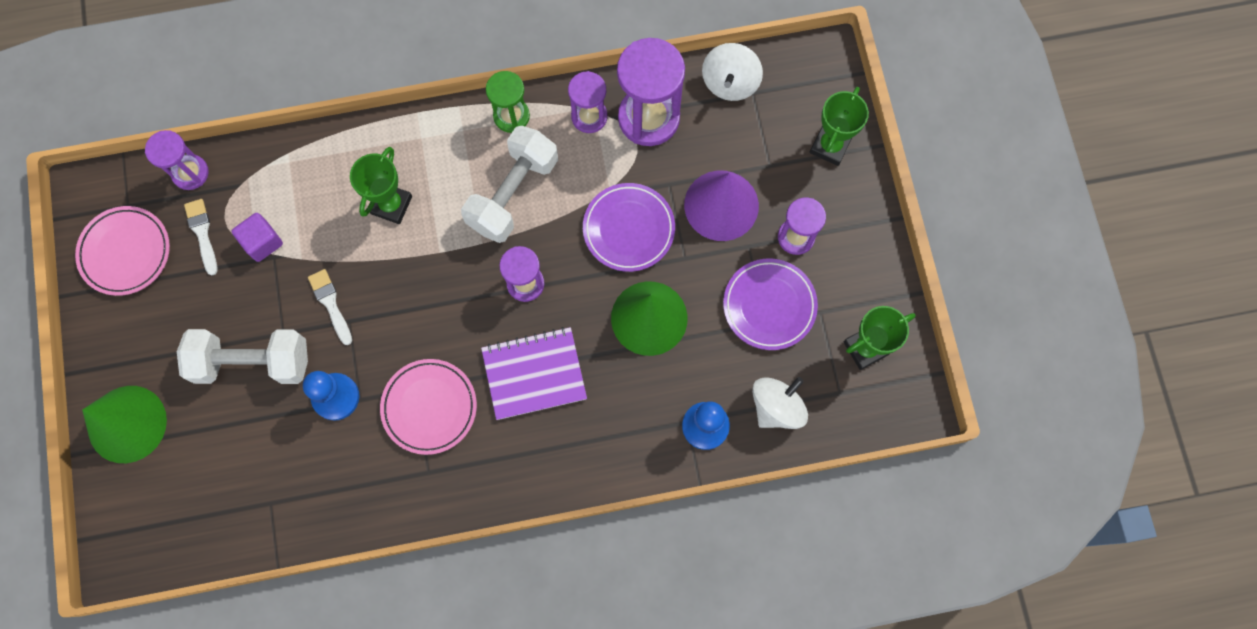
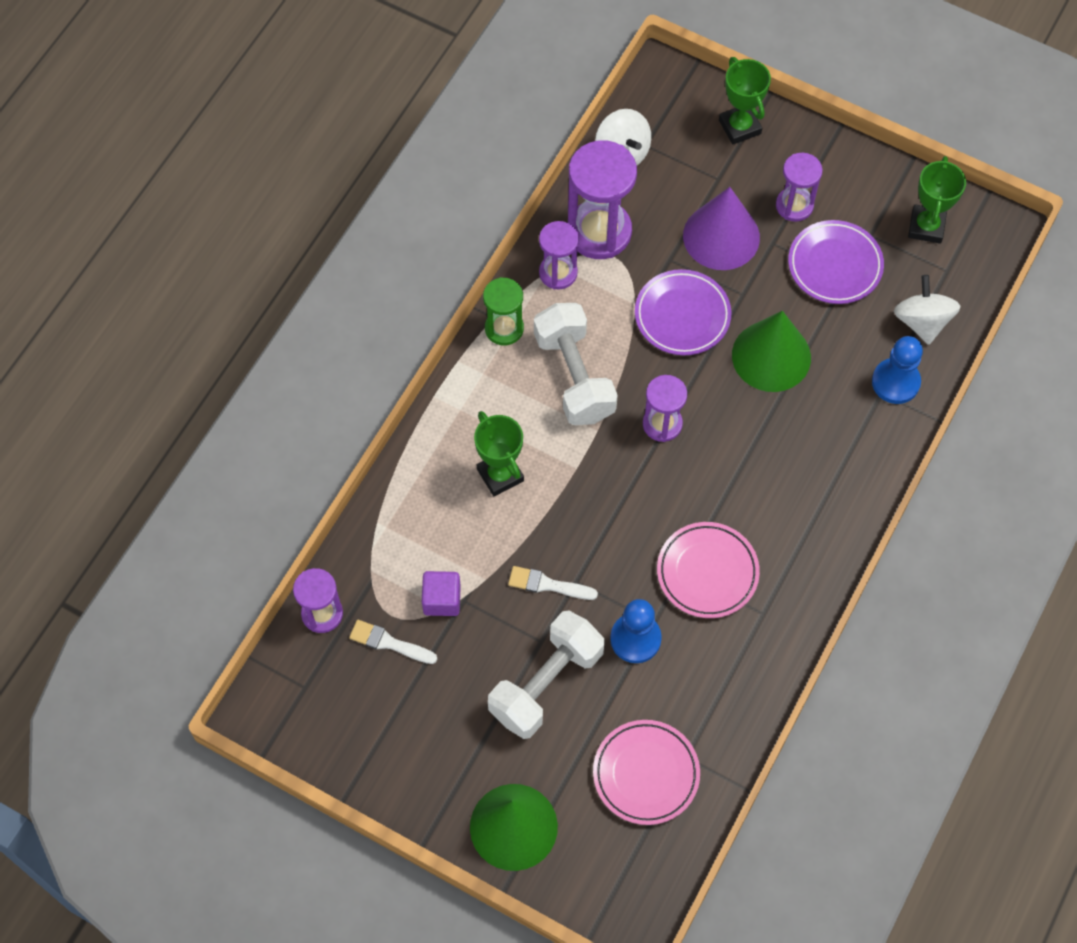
camera: 50 degrees left, 10 degrees down
pink plate [75,206,170,296] -> pink plate moved to [593,720,700,825]
purple notebook [481,327,587,420] -> none

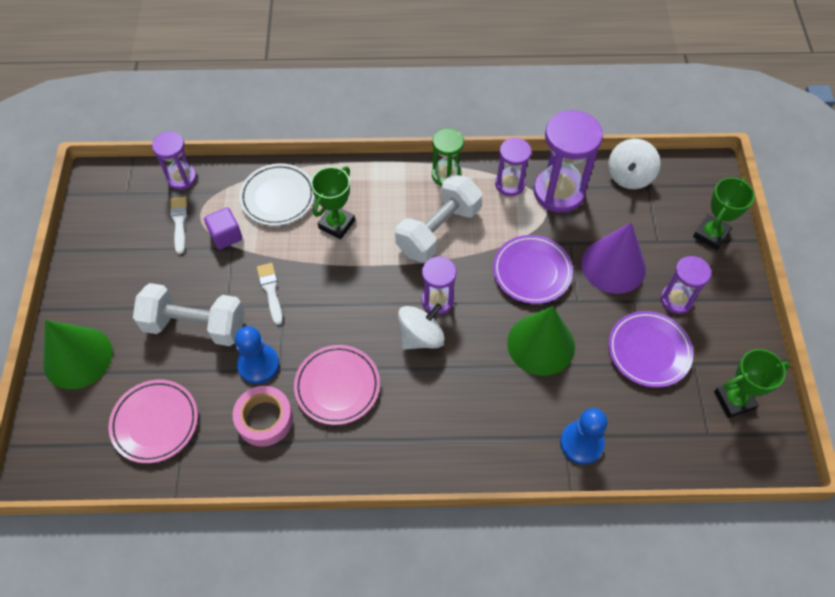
camera: 60 degrees right, 5 degrees down
white spinning top [894,275,960,345] -> white spinning top moved to [398,303,445,350]
none -> pink tape [233,386,293,447]
none -> white plate [239,163,315,226]

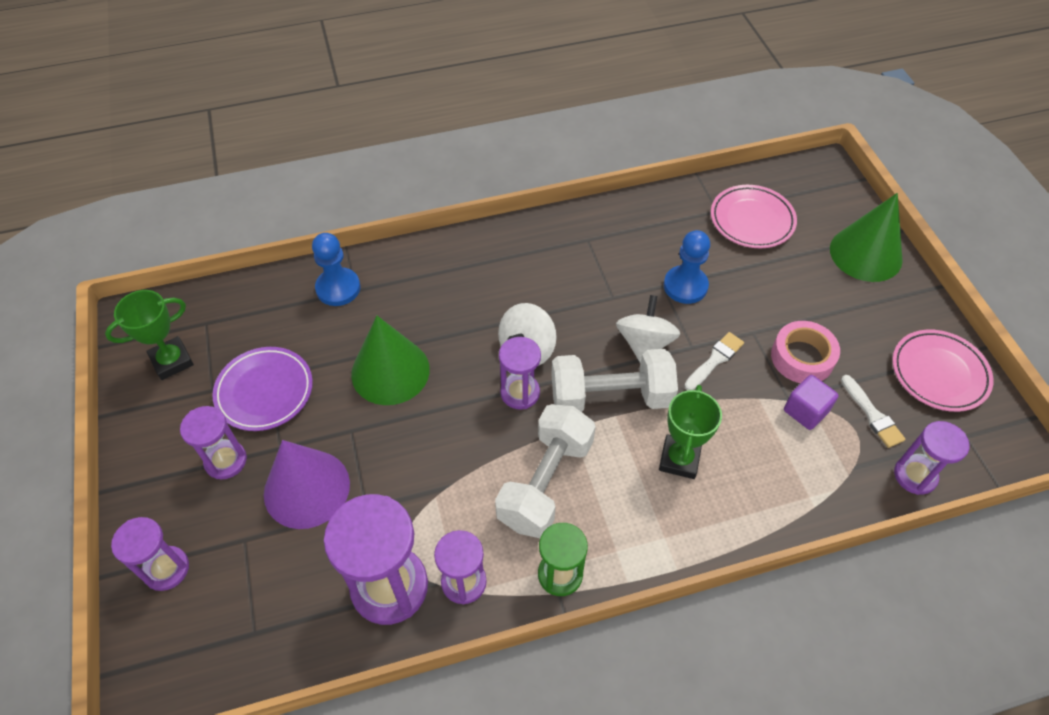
camera: 165 degrees right, 5 degrees down
white dumbbell [133,283,245,346] -> white dumbbell moved to [551,349,678,412]
pink tape [233,386,293,447] -> pink tape moved to [771,321,840,383]
white plate [239,163,315,226] -> none
white brush [257,263,283,325] -> white brush turned 105 degrees counterclockwise [684,332,744,390]
pink plate [294,345,380,425] -> pink plate moved to [892,329,994,412]
purple plate [493,235,573,304] -> none
white spinning top [608,139,660,189] -> white spinning top moved to [616,295,680,363]
green trophy [693,177,755,250] -> purple hourglass [111,517,189,591]

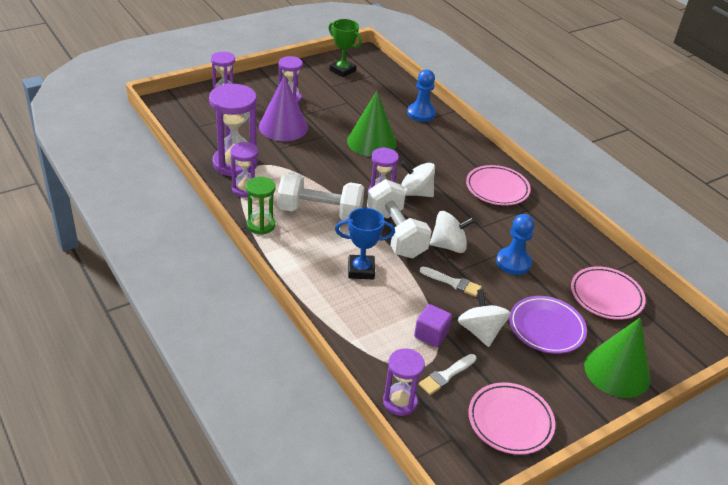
camera: 70 degrees right, 15 degrees down
purple plate [212,347,313,431] -> purple plate moved to [509,296,587,354]
green trophy [659,385,722,479] -> blue trophy [335,208,395,280]
pink tape [771,321,840,383] -> white spinning top [458,289,511,347]
none -> pink plate [466,165,531,205]

